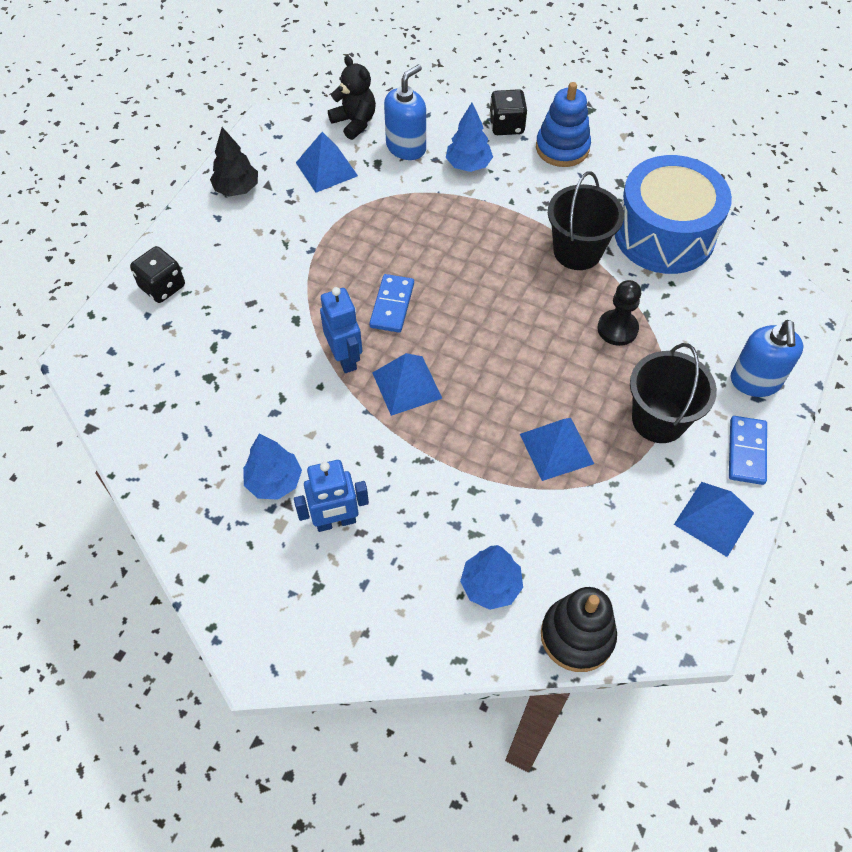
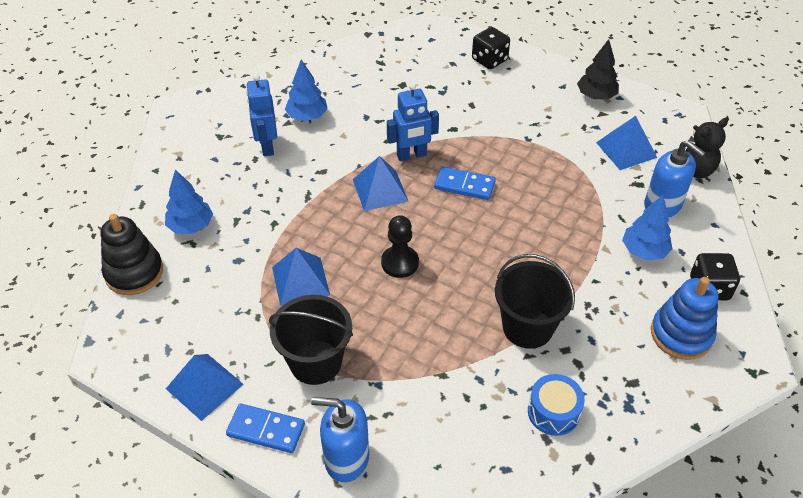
camera: 95 degrees right, 10 degrees down
black pawn [597,280,641,346] -> black pawn moved to [381,215,419,278]
blue drum [615,155,732,274] -> blue drum [528,374,585,436], size x0.45

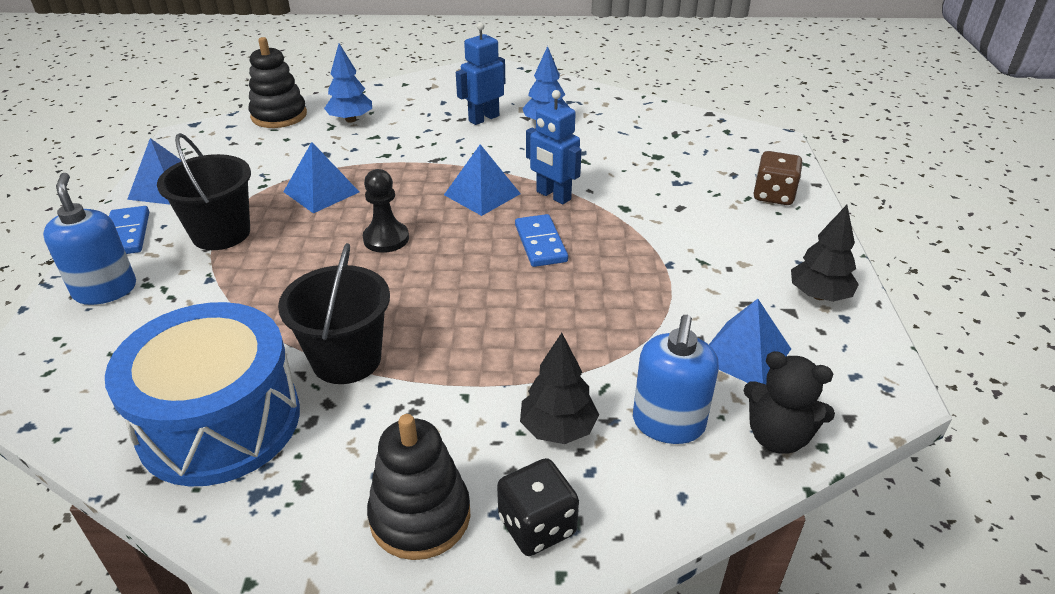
camera: 60 degrees right, 10 degrees down
black dice [472,27,510,69] -> brown dice [754,151,803,205]
blue drum [528,374,585,436] -> blue drum [105,302,300,486], size x2.21
blue tree [622,195,672,260] -> black tree [520,333,599,444]
blue stacking toy [651,277,718,360] -> black stacking toy [367,414,470,560]

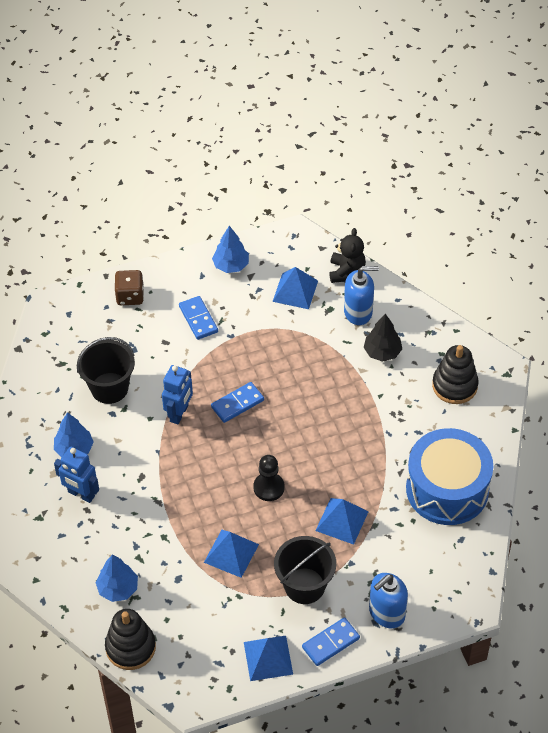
camera: 110 degrees left, 15 degrees up
black bucket [278,243,390,384] -> black bucket moved to [77,337,135,404]
blue pyramid [444,144,521,216] -> blue pyramid moved to [315,498,369,545]
black dice [497,458,579,556] -> none
black tree [791,205,859,302] -> blue tree [212,226,249,273]
none -> blue domino [179,296,218,340]

